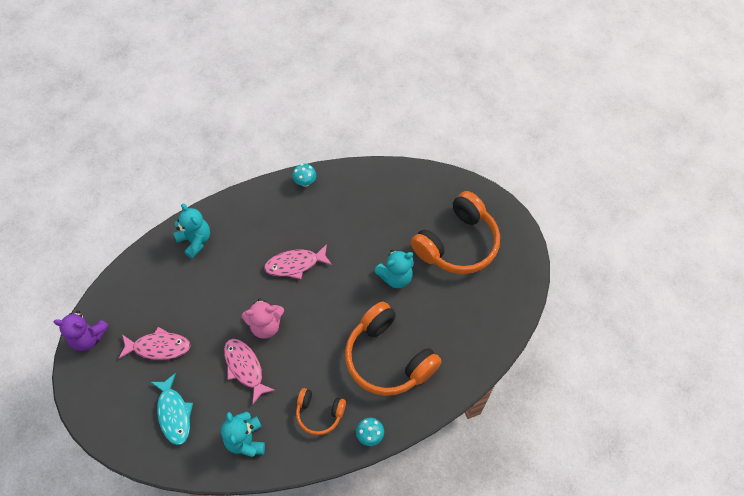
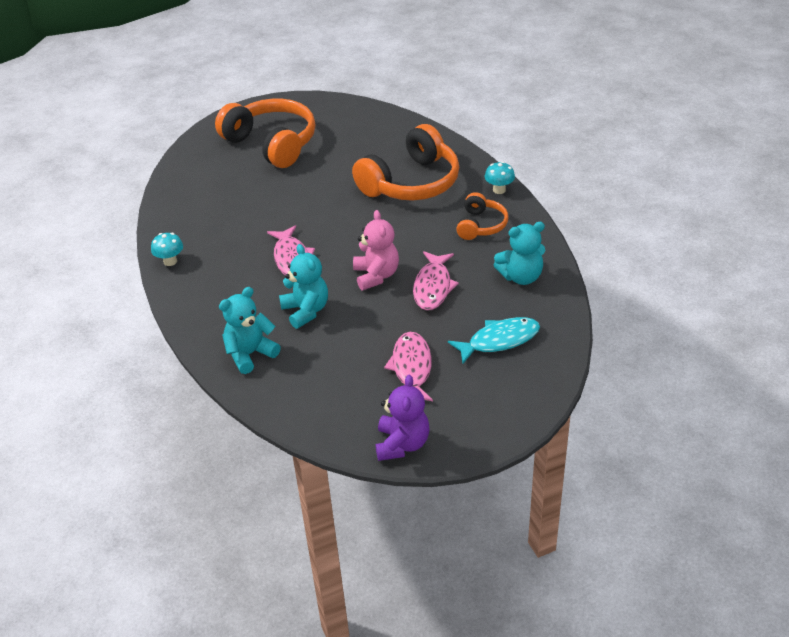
camera: 90 degrees left, 20 degrees down
pink fish [224,339,275,404] -> pink fish turned 45 degrees counterclockwise [413,251,459,310]
turquoise teddy bear [374,250,414,288] -> turquoise teddy bear moved to [279,244,328,329]

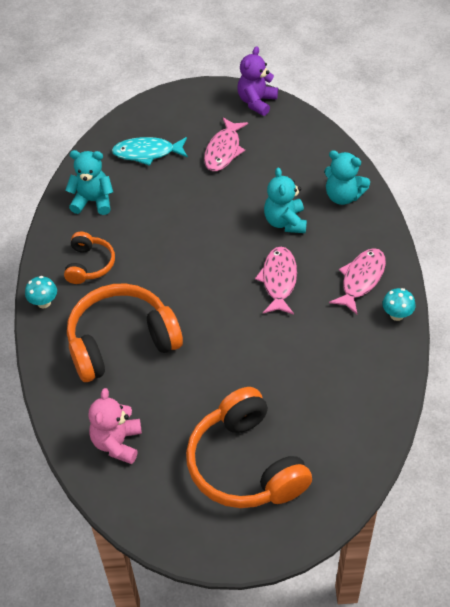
camera: 160 degrees left, 10 degrees up
turquoise teddy bear [219,287,281,374] -> turquoise teddy bear turned 45 degrees clockwise [324,150,370,205]
pink teddy bear [353,210,399,290] -> pink teddy bear moved to [88,388,142,464]
pink fish [413,251,459,310] -> pink fish moved to [329,248,386,314]
orange headphones [456,192,508,240] -> orange headphones turned 150 degrees clockwise [64,232,115,284]

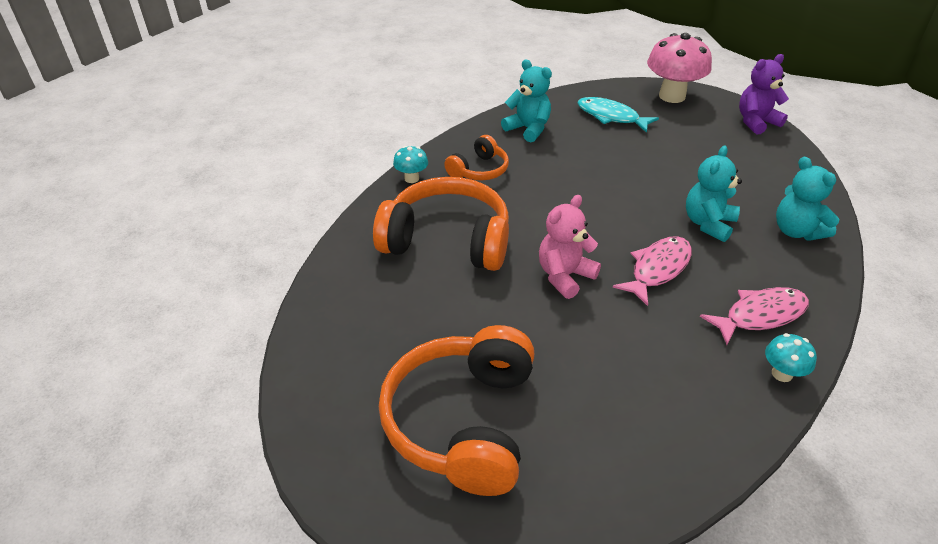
camera: 35 degrees right, 10 degrees down
pink teddy bear [88,388,142,464] -> pink teddy bear moved to [539,195,601,299]
pink fish [204,118,248,171] -> none
none -> pink mushroom [647,33,712,103]

